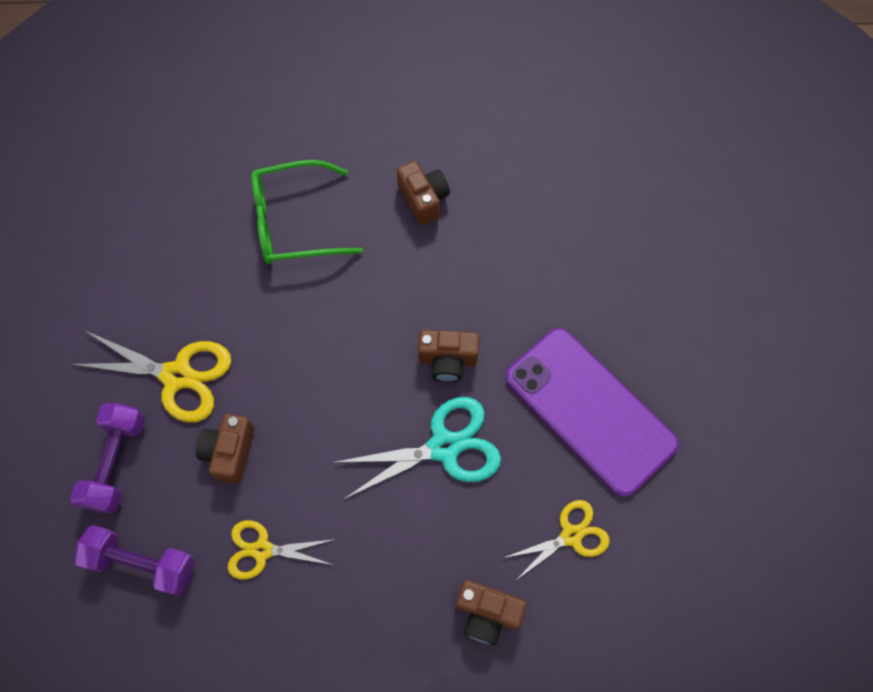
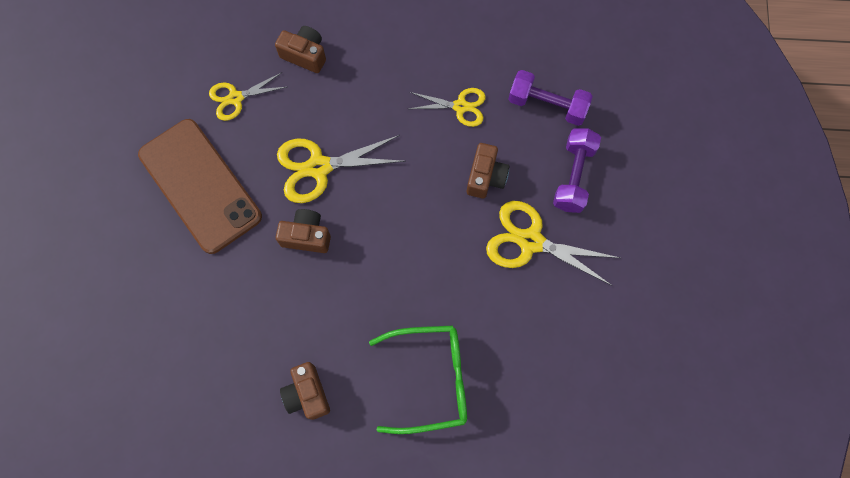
camera: 175 degrees left, 5 degrees up
turquoise scissors [333,397,501,499] -> yellow scissors [277,135,405,203]
purple phone [506,328,679,497] -> brown phone [138,119,262,254]

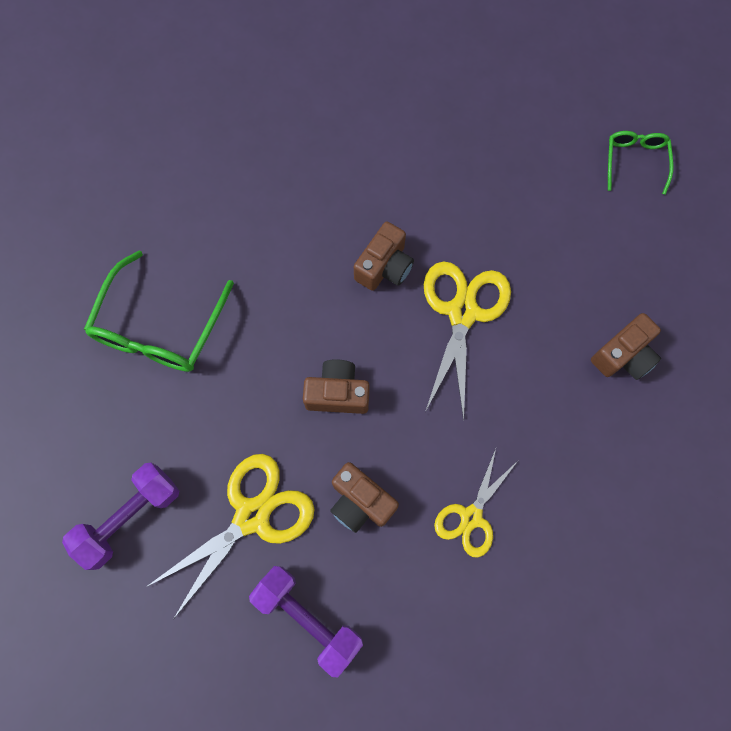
camera: 115 degrees right, 0 degrees up
brown phone [138,119,262,254] -> none
yellow scissors [209,72,286,121] -> none
brown camera [280,362,330,420] -> brown camera moved to [303,359,370,414]
purple dumbbell [508,70,593,126] -> purple dumbbell moved to [62,463,179,570]
none -> green glasses [608,131,673,195]

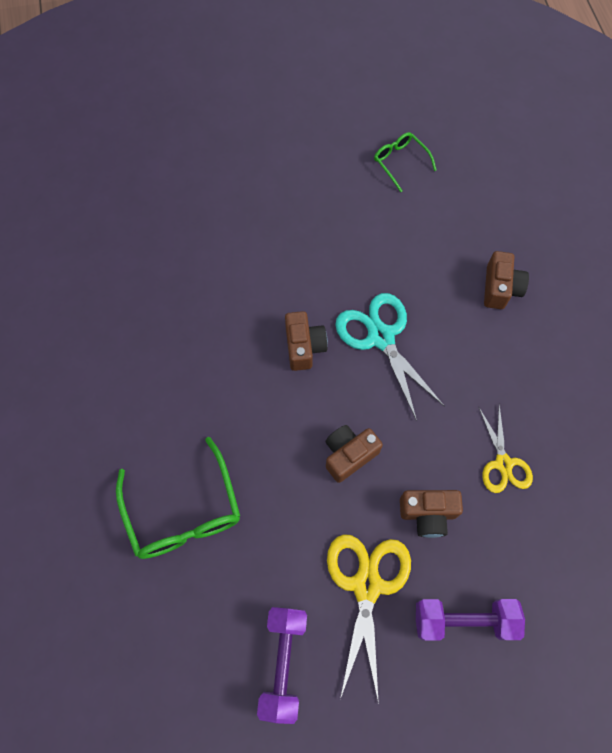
camera: 40 degrees left, 5 degrees down
yellow scissors [424,261,511,421] -> turquoise scissors [335,293,445,421]

